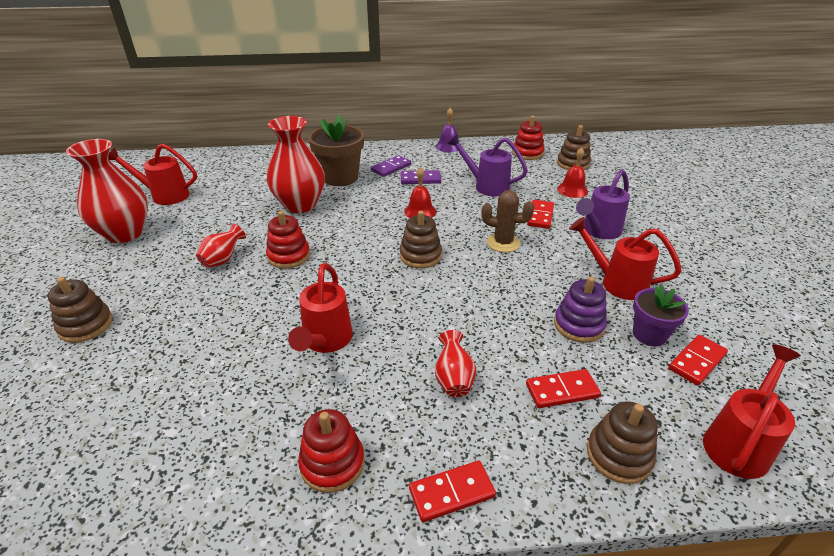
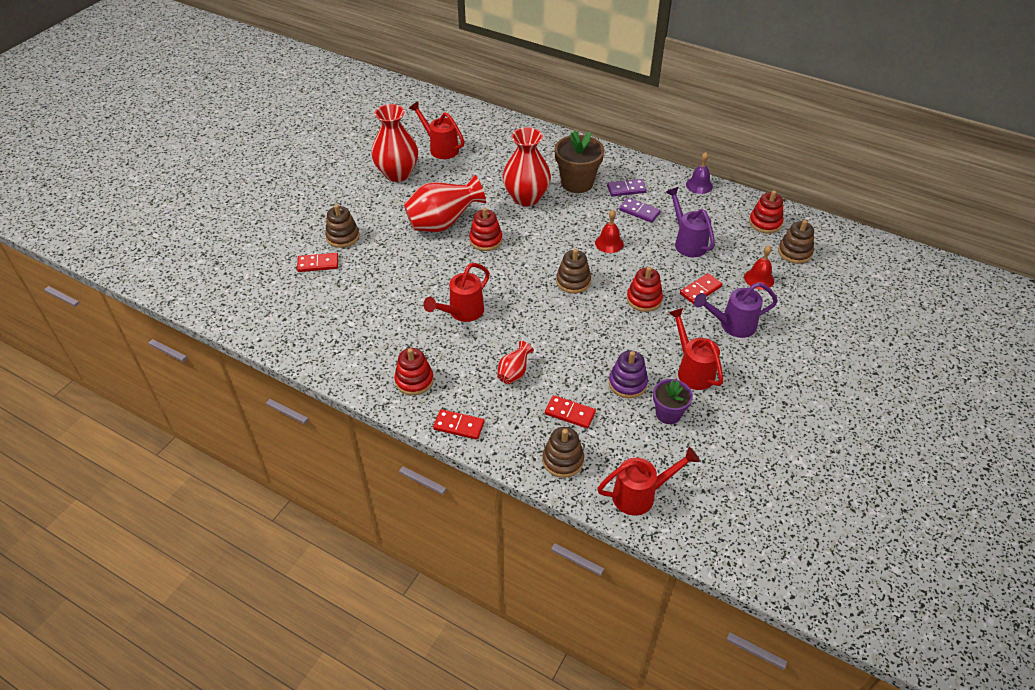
camera: 35 degrees right, 10 degrees up
red vase [196,223,246,268] -> red vase [404,174,486,232], size x2.06
brown cactus [482,190,534,252] -> red stacking toy [627,267,663,312]
red domino [668,335,728,386] -> red domino moved to [297,253,338,272]

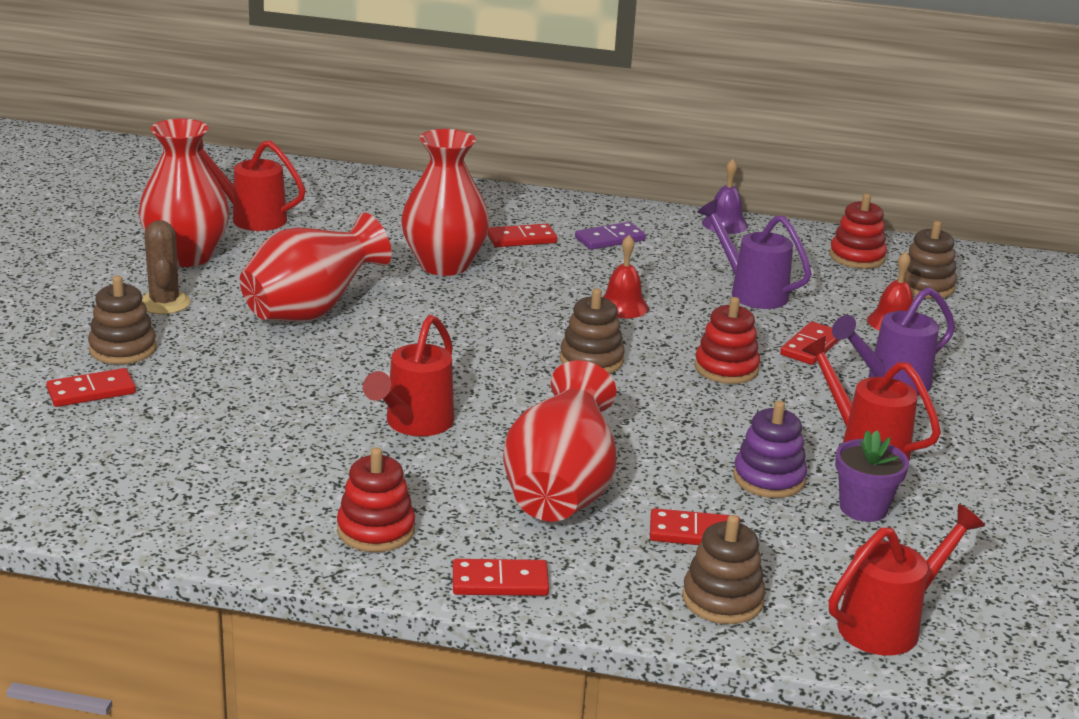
camera: 20 degrees left, 20 degrees down
red stacking toy [469,208,502,251] -> none
red vase [497,341,534,384] -> red vase [503,360,617,521], size x2.06
brown flower pot [554,130,604,193] -> red domino [487,224,557,247]
purple domino [619,198,661,223] -> none
none -> brown cactus [142,220,191,314]

